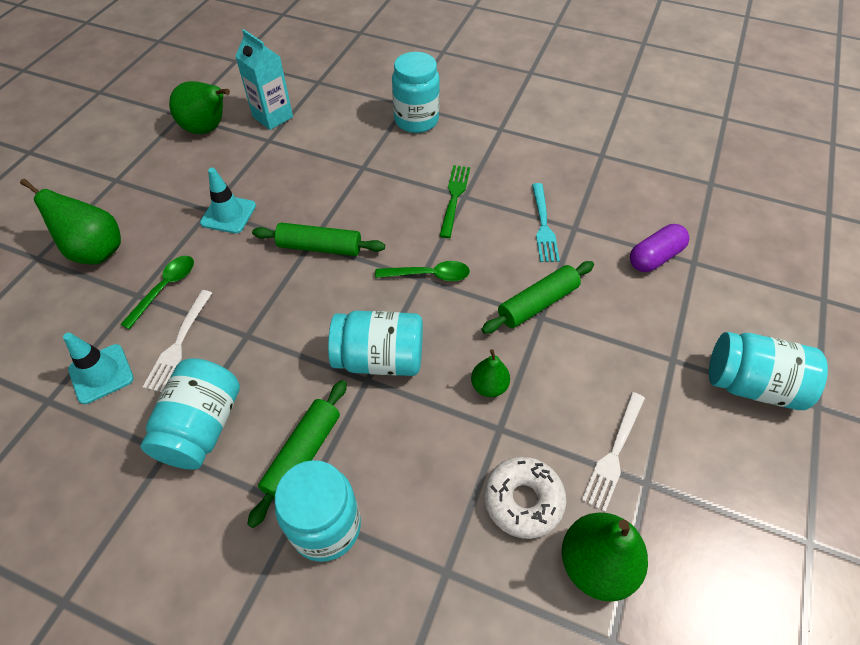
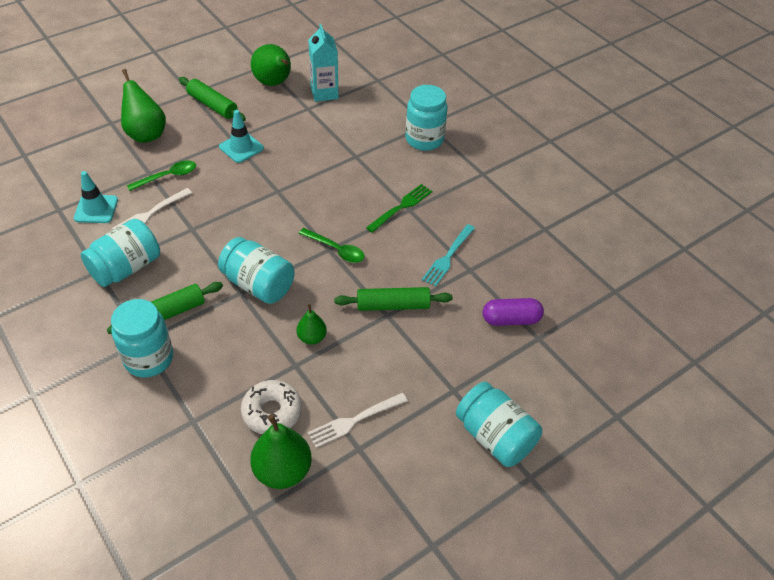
camera: 30 degrees right, 5 degrees down
green rolling pin [252,223,385,256] -> green rolling pin moved to [179,77,246,121]

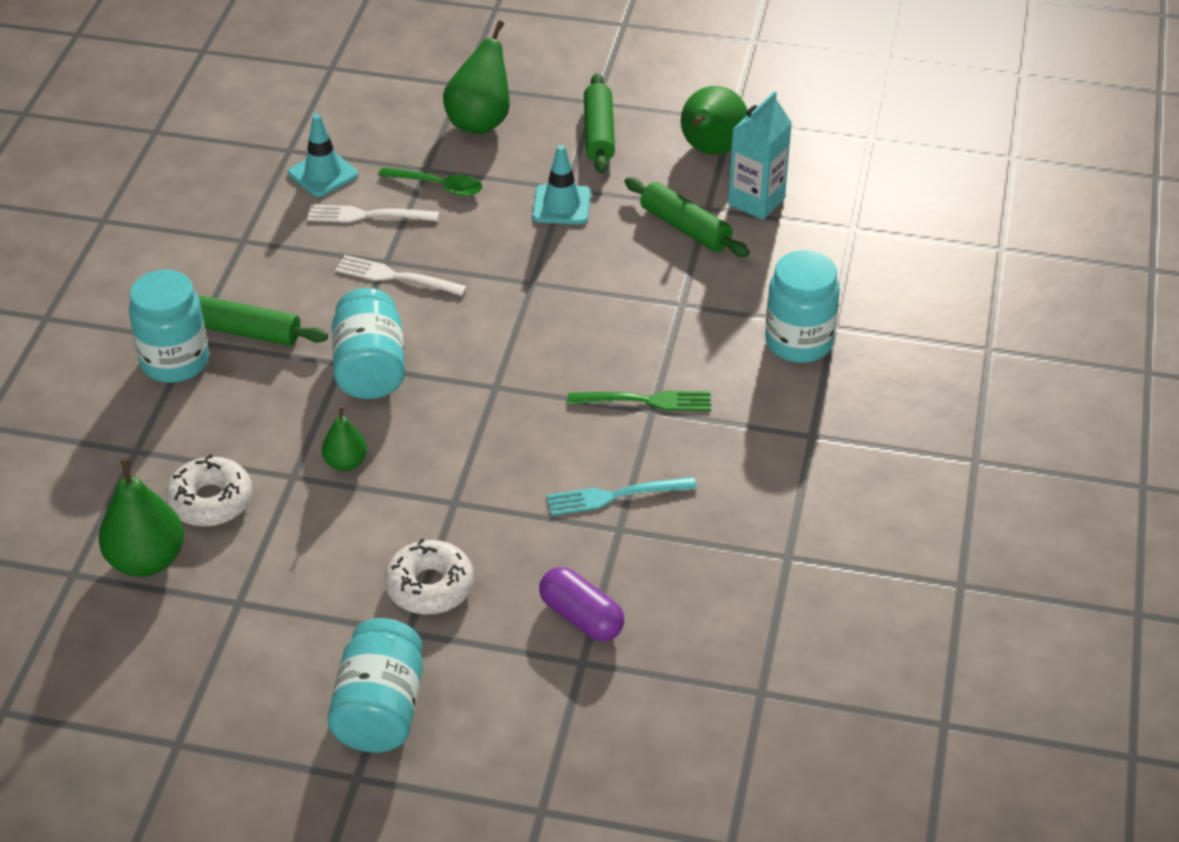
camera: 50 degrees right, 5 degrees down
turquoise jar [80,219,160,287] -> none
green spoon [299,228,365,263] -> none
white fork [308,393,408,448] -> white fork moved to [335,255,467,296]
green rolling pin [334,287,453,311] -> green rolling pin moved to [624,177,750,257]
none -> white donut [385,539,474,615]

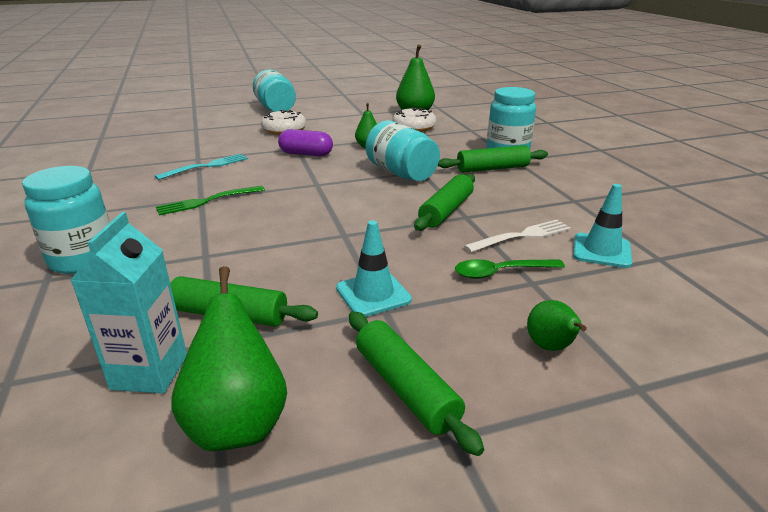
camera: 150 degrees right, 15 degrees down
white fork [335,255,467,296] -> green rolling pin [414,174,475,231]
green pear [443,21,510,134] -> green pear [527,300,587,351], size x0.57
purple capsule [539,567,624,641] -> purple capsule moved to [278,129,333,156]

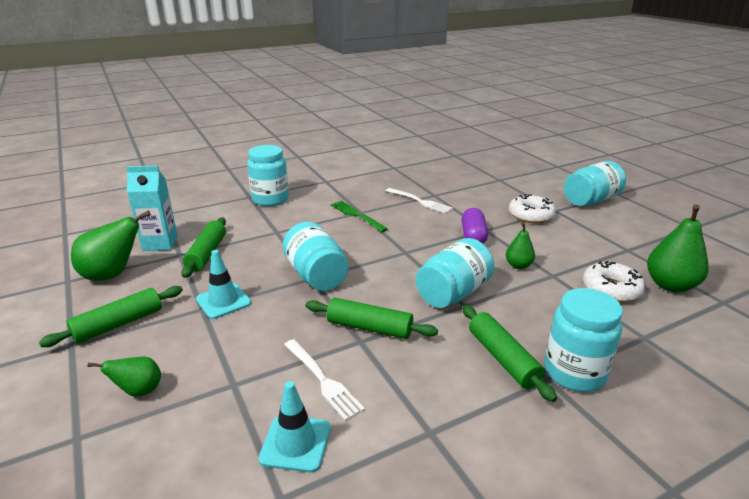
camera: 80 degrees right, 0 degrees up
turquoise fork [155,154,248,180] -> white fork [386,188,453,214]
green spoon [455,259,565,279] -> none
none -> turquoise jar [283,222,349,291]

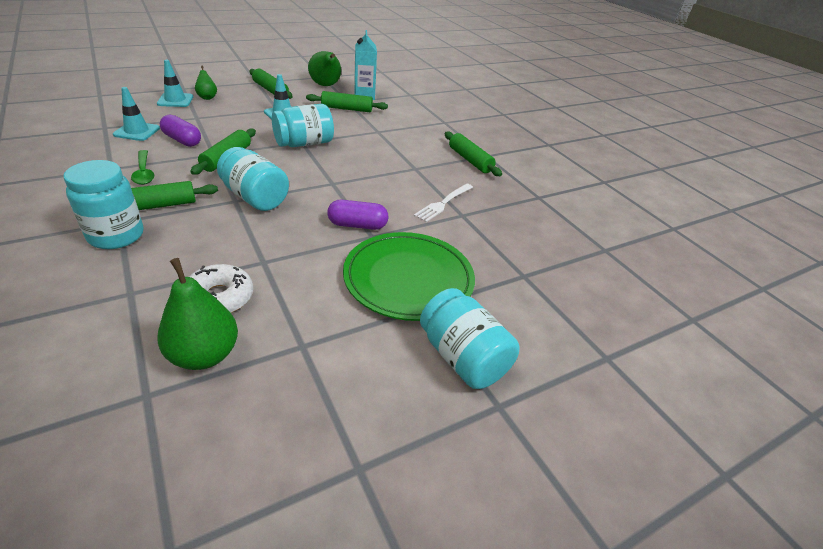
camera: 85 degrees right, 10 degrees up
turquoise jar [247,145,289,206] -> none
white fork [284,339,365,421] -> purple capsule [160,115,201,147]
green fork [331,201,388,232] -> none
green pear [506,223,535,269] -> none
white donut [509,194,556,223] -> green plate [343,232,475,321]
none -> green spoon [131,150,154,185]
none -> turquoise traffic cone [157,60,193,107]
none -> green rolling pin [445,131,502,176]

